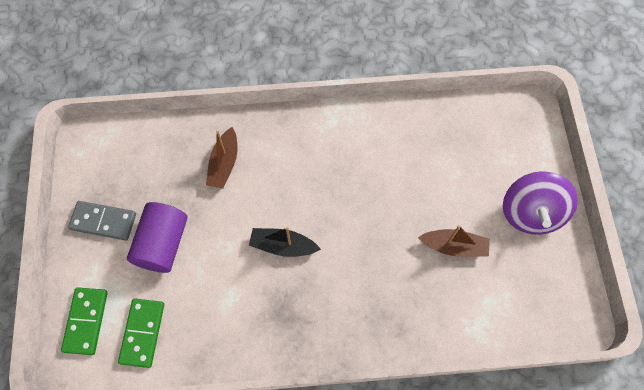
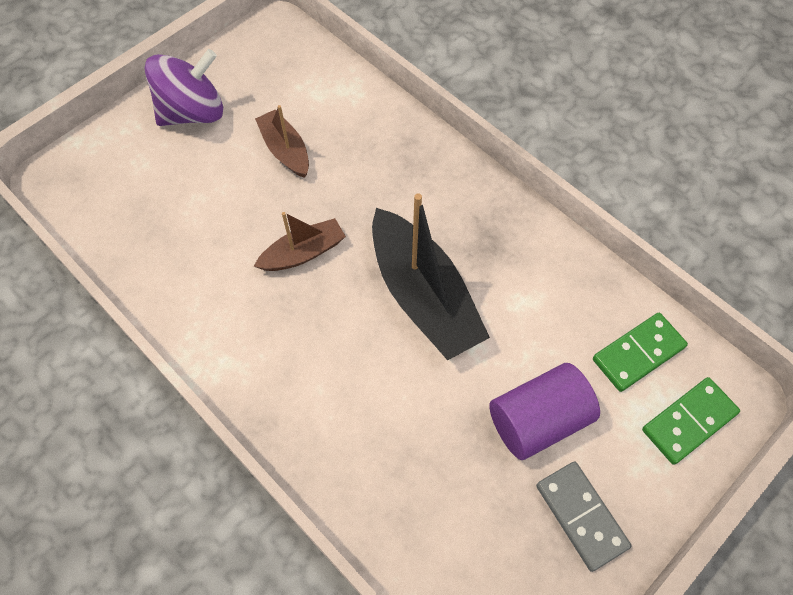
camera: 130 degrees left, 5 degrees down
brown boat [206,127,237,189] -> brown boat moved to [254,212,346,271]
black boat [249,227,321,257] -> black boat [372,193,490,360], size x1.84

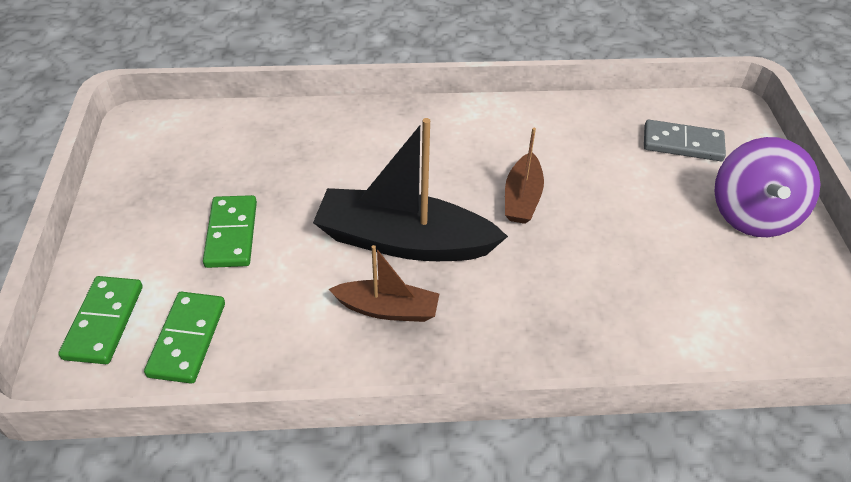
camera: 130 degrees right, 15 degrees down
brown boat [255,105,309,178] -> brown boat moved to [329,245,439,322]
purple cylinder [489,363,600,460] -> green domino [203,195,257,268]
grey domino [536,462,632,572] -> grey domino moved to [644,120,726,161]

